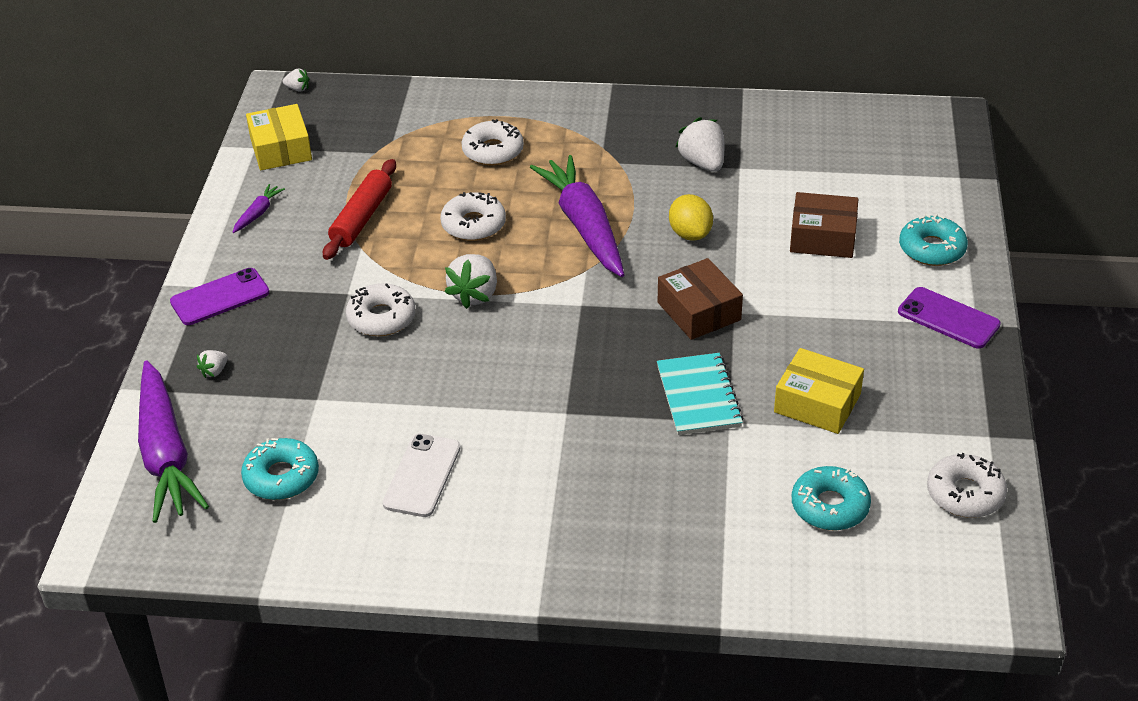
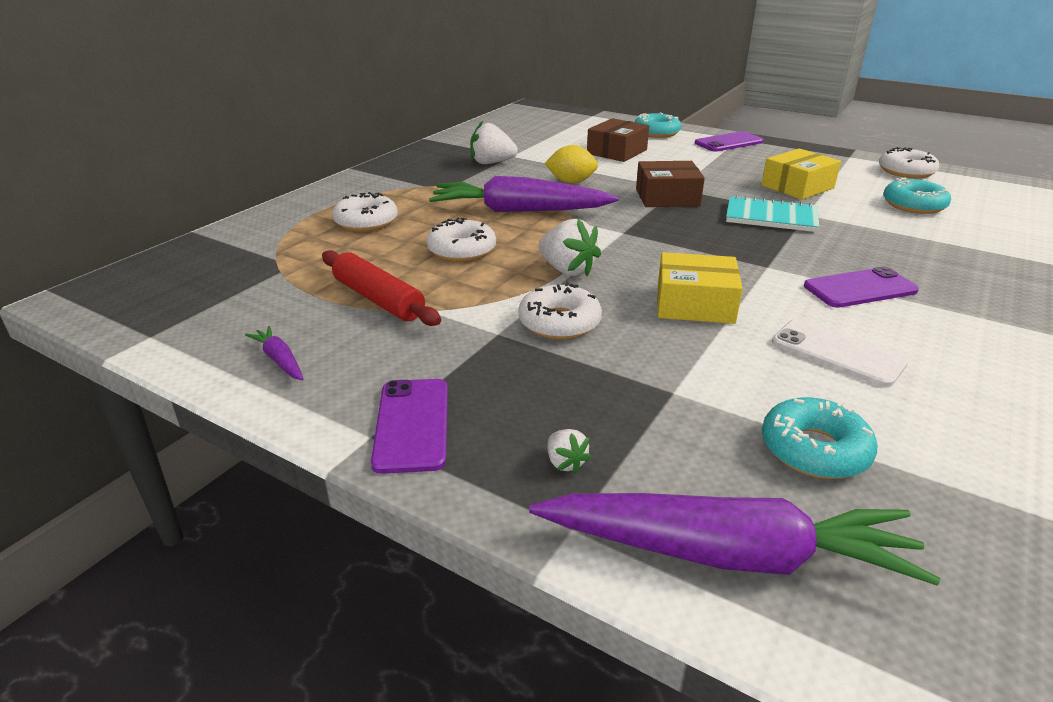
camera: 65 degrees left, 10 degrees down
yellow box [246,104,312,170] -> yellow box moved to [657,252,743,324]
white strawberry [283,68,309,92] -> none
none -> purple phone [804,267,919,308]

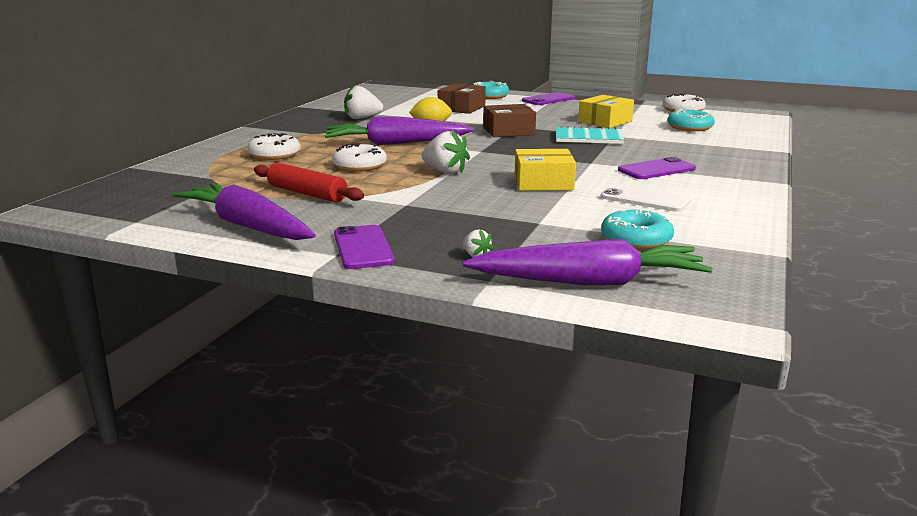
camera: 10 degrees left, 10 degrees down
purple carrot [245,326,303,380] -> purple carrot [173,183,316,240], size x2.39
white donut [518,282,602,340] -> none

